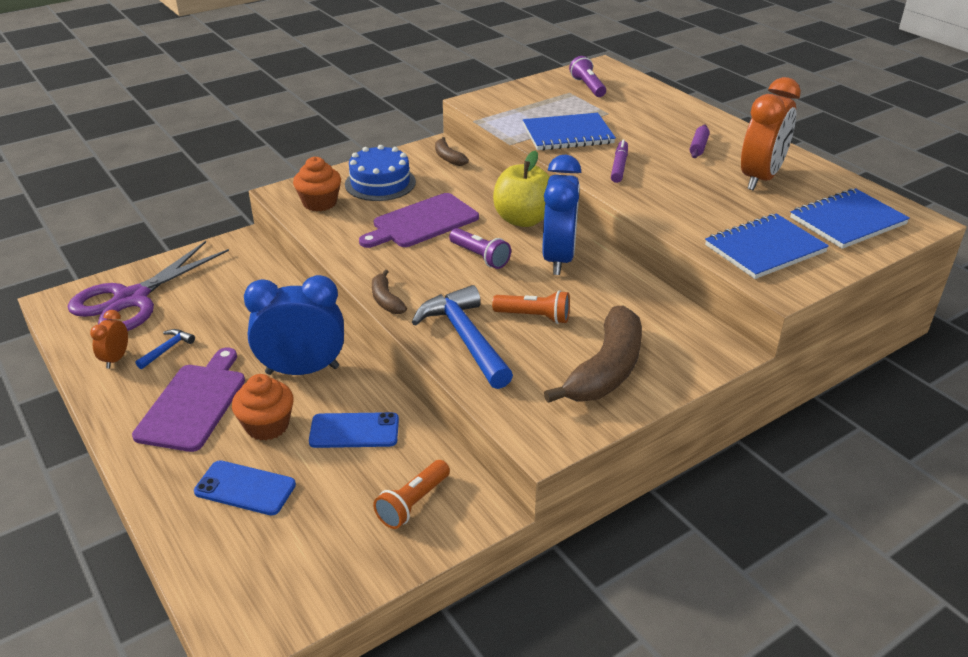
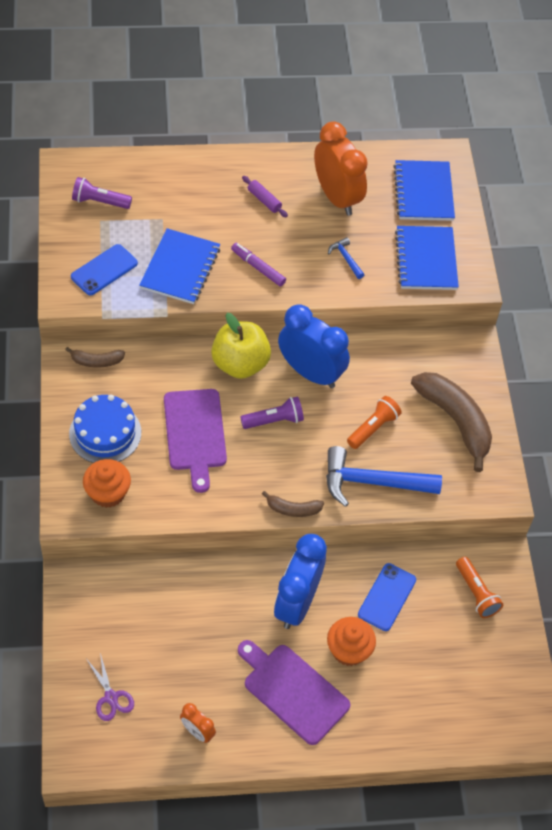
camera: 65 degrees left, 20 degrees up
purple scissors [68,241,229,331] -> purple scissors [87,653,134,721], size x0.43
blue hammer [135,329,195,369] -> blue hammer moved to [328,237,364,279]
blue phone [194,460,296,515] -> blue phone moved to [71,244,138,295]

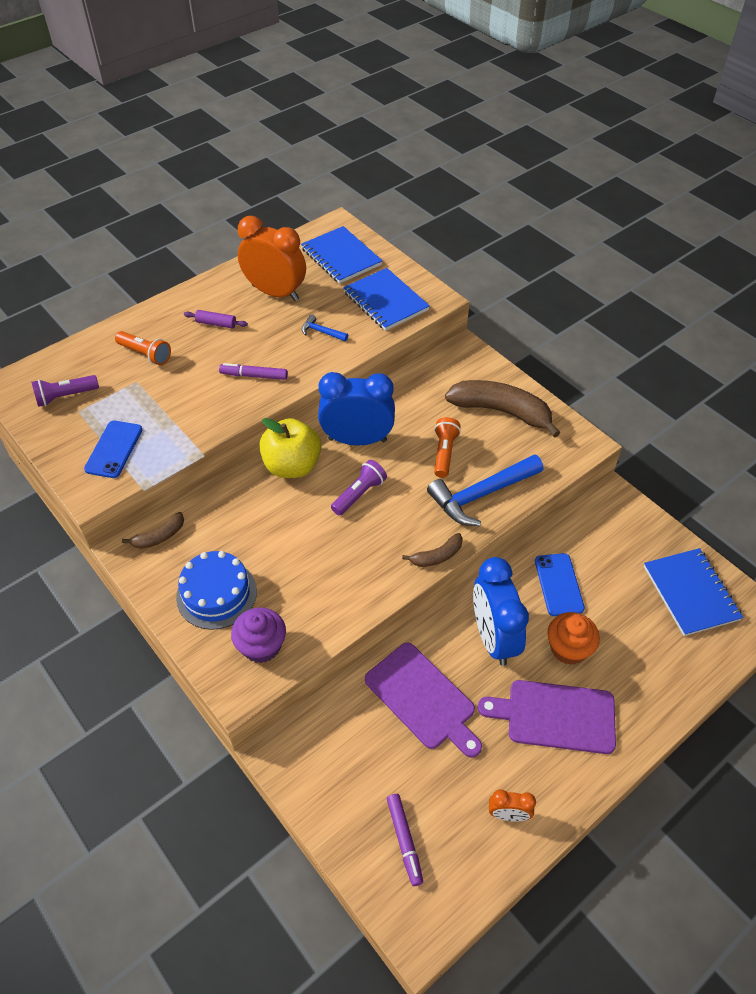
camera: 30 degrees left, 5 degrees down
orange cupcake [83,459,131,508] -> purple cupcake [231,607,286,663]
purple scissors [87,653,134,721] -> purple marker [387,794,423,886]
blue notebook [139,228,220,304] -> blue notebook moved to [644,548,743,636]
purple cutting board [164,389,227,493] -> purple cutting board moved to [365,643,482,758]
orange flashlight [456,557,503,618] -> orange flashlight moved to [115,331,171,365]

